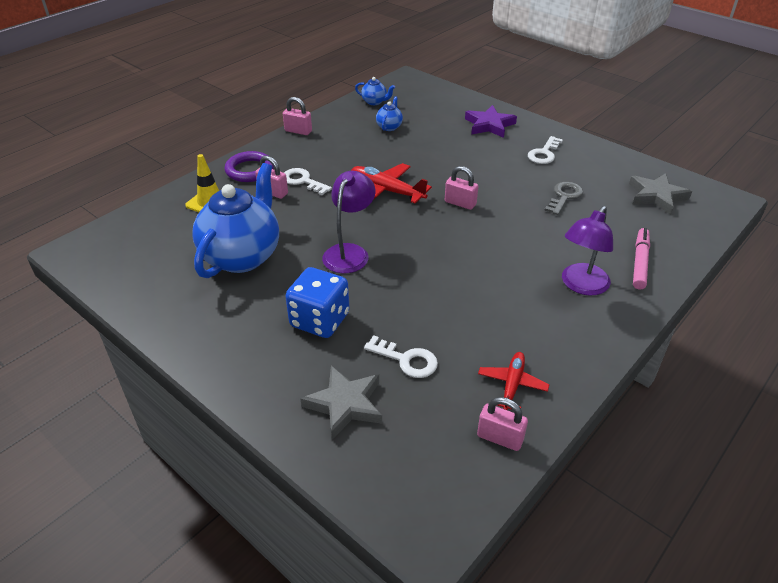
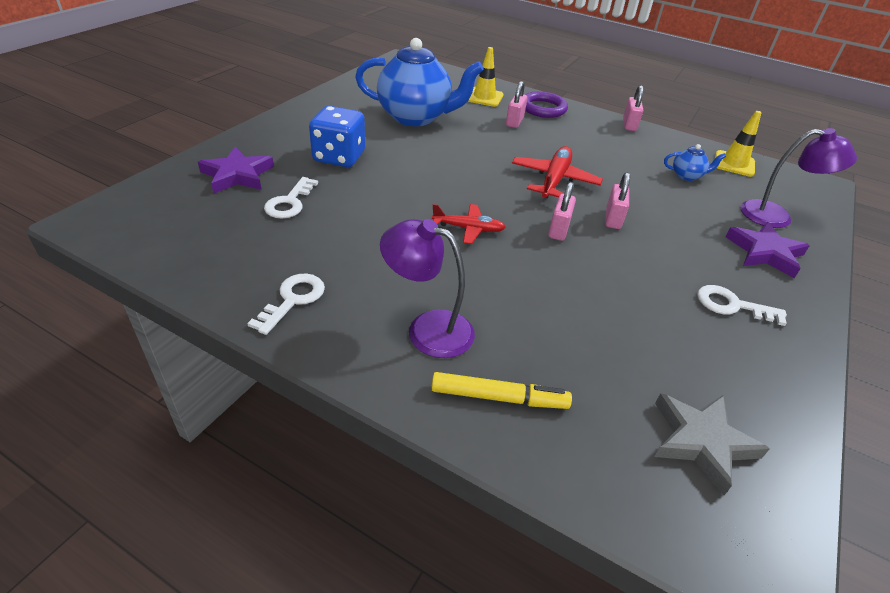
camera: 75 degrees right, 0 degrees up
white key [284,168,332,195] -> white key moved to [247,274,325,335]
grey star [300,365,382,440] -> purple star [198,147,274,194]
purple lamp [322,171,375,273] -> purple lamp moved to [740,128,857,228]
blue teapot [355,77,395,105] -> yellow traffic cone [715,111,762,177]
pink padlock [477,397,528,451] -> pink padlock moved to [605,172,630,229]
red plane [478,352,550,410] -> red plane moved to [432,204,506,244]
grey key [544,182,583,215] -> none
pink marker [633,228,650,290] -> yellow marker [431,372,572,409]

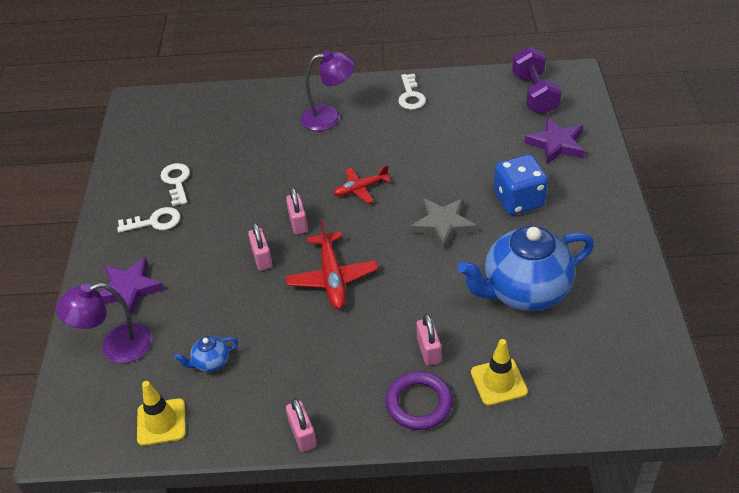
camera: 155 degrees right, 5 degrees up
white key [264,177,318,219] -> white key moved to [160,163,190,206]
yellow marker [431,372,572,409] -> none
grey star [654,393,770,495] -> grey star moved to [410,198,477,250]
none -> purple dumbbell [512,47,562,115]

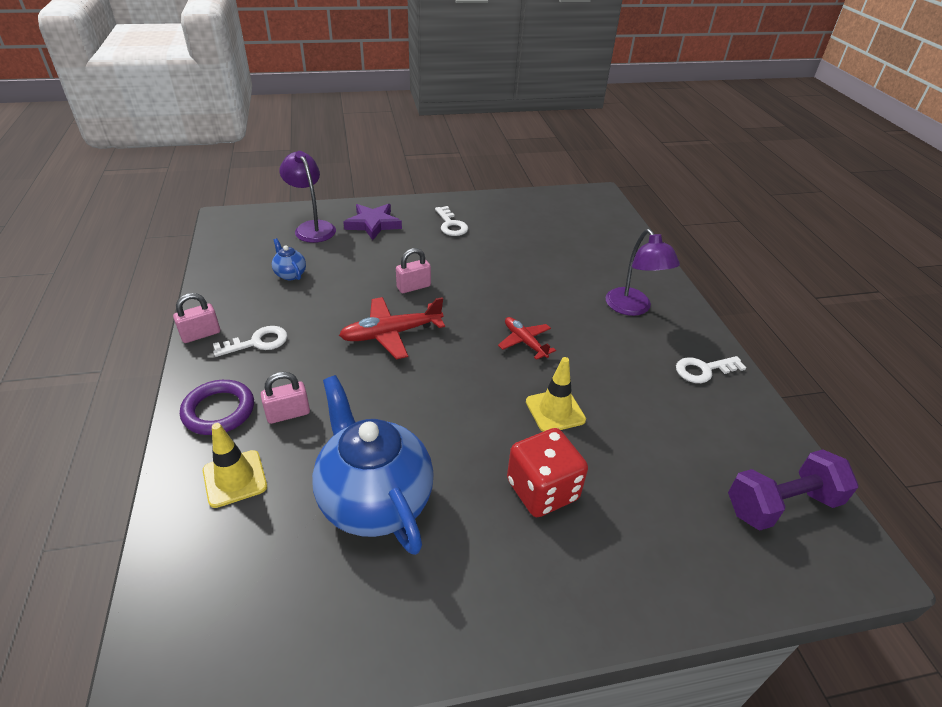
camera: 75 degrees right, 5 degrees down
yellow traffic cone [137,381,186,446] -> yellow traffic cone moved to [526,357,586,432]
white key [160,163,190,206] -> white key moved to [213,326,288,357]
pink padlock [286,187,308,235] -> none
grey star [410,198,477,250] -> none
blue dice [494,155,548,215] -> red dice [507,428,588,517]
purple star [524,117,584,164] -> none

